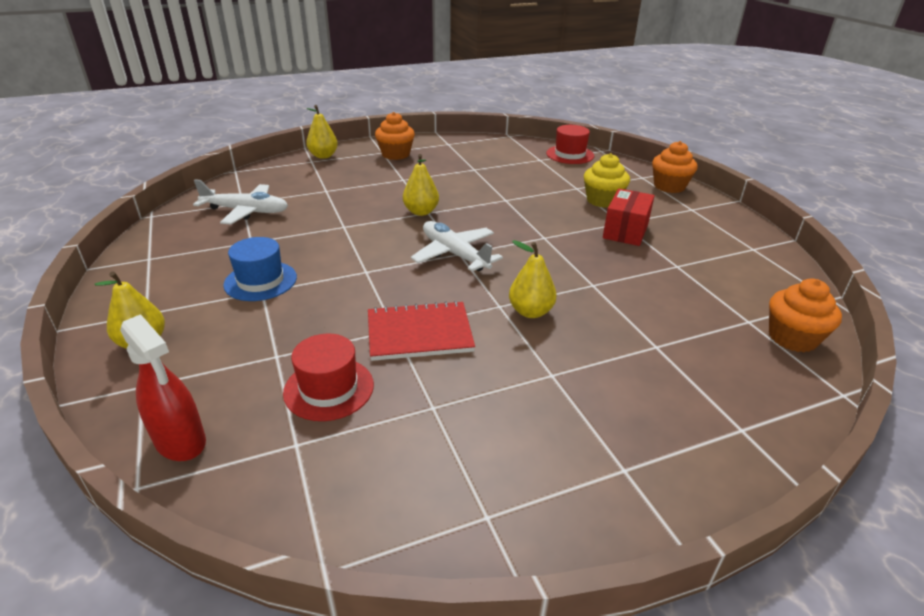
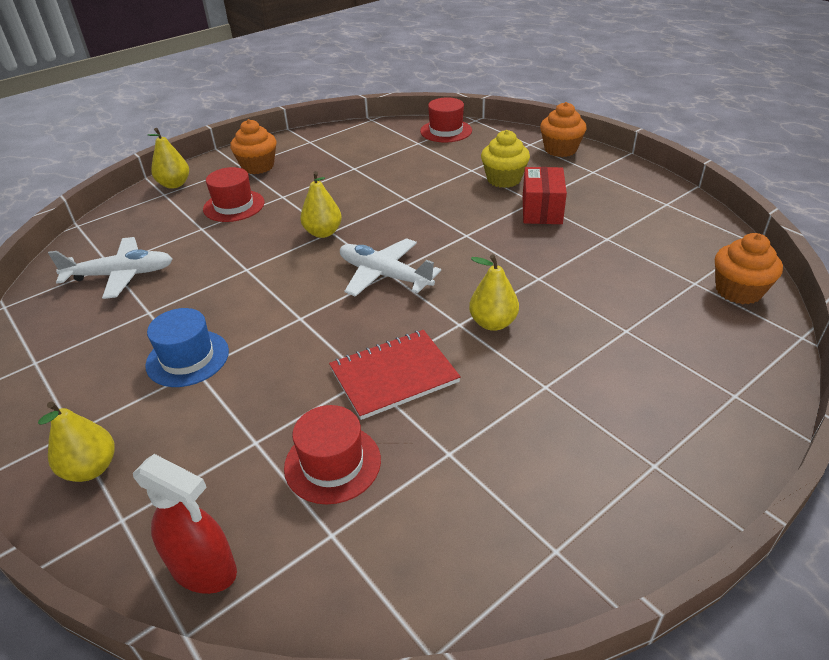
camera: 15 degrees left, 5 degrees up
none -> red hat [203,167,265,222]

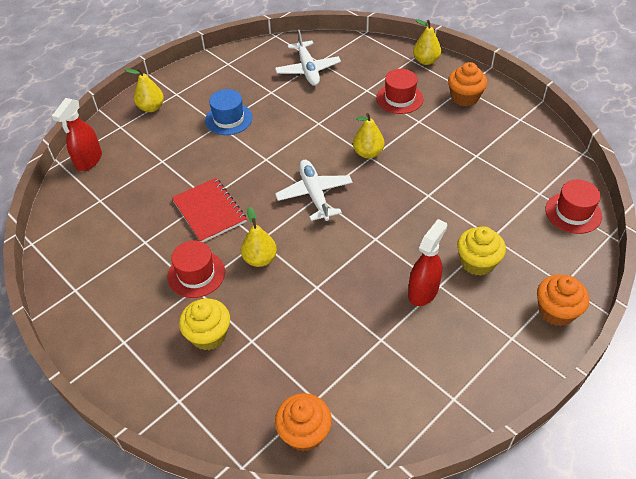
camera: 85 degrees right, 10 degrees up
red hat [284,405,381,504] -> red hat moved to [168,240,225,298]
white plane [340,238,441,297] -> white plane turned 45 degrees counterclockwise [275,160,353,221]
red box [523,167,567,224] -> red spray bottle [408,219,447,306]
none -> yellow cupcake [179,298,230,350]

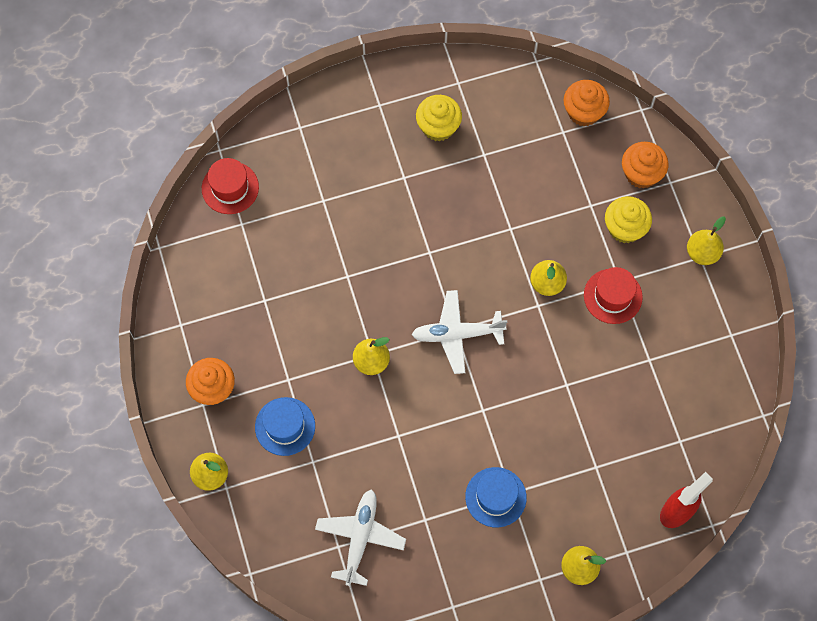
camera: 155 degrees left, 20 degrees up
red notebook [172,178,247,242] -> none
white plane [275,160,353,221] -> white plane turned 75 degrees clockwise [411,290,507,374]
red hat [377,69,423,114] -> blue hat [255,397,315,456]
red spray bottle [408,219,447,306] -> none
yellow cupcake [457,226,506,276] -> yellow cupcake moved to [416,95,462,141]
orange cupcake [537,275,589,326] -> orange cupcake moved to [622,142,669,189]
none -> yellow pear [687,216,726,265]

